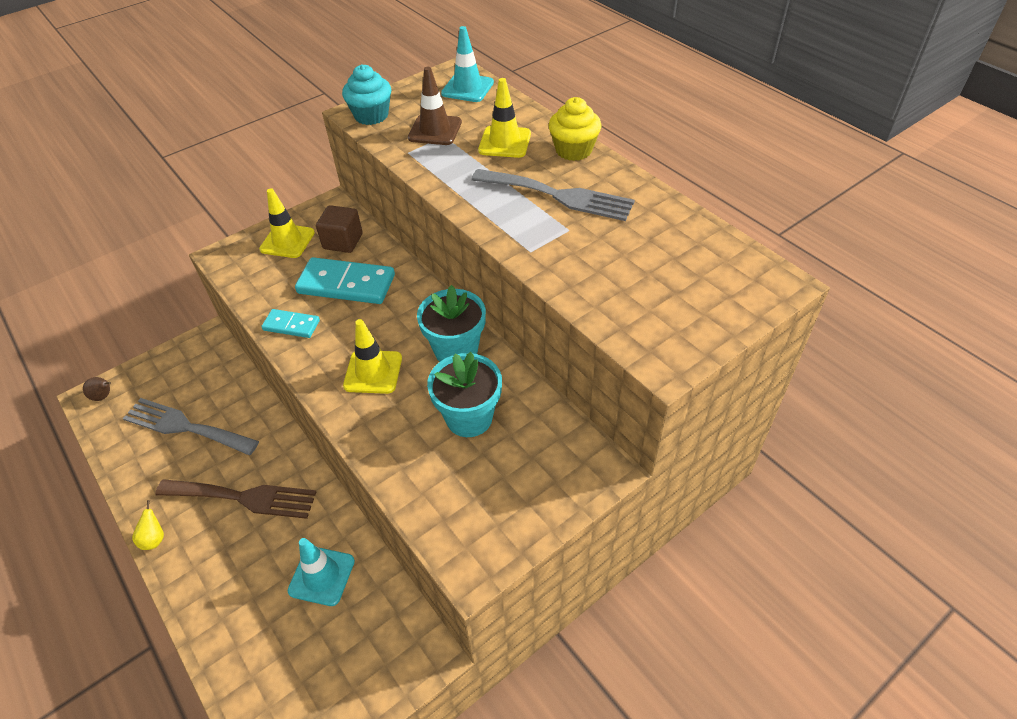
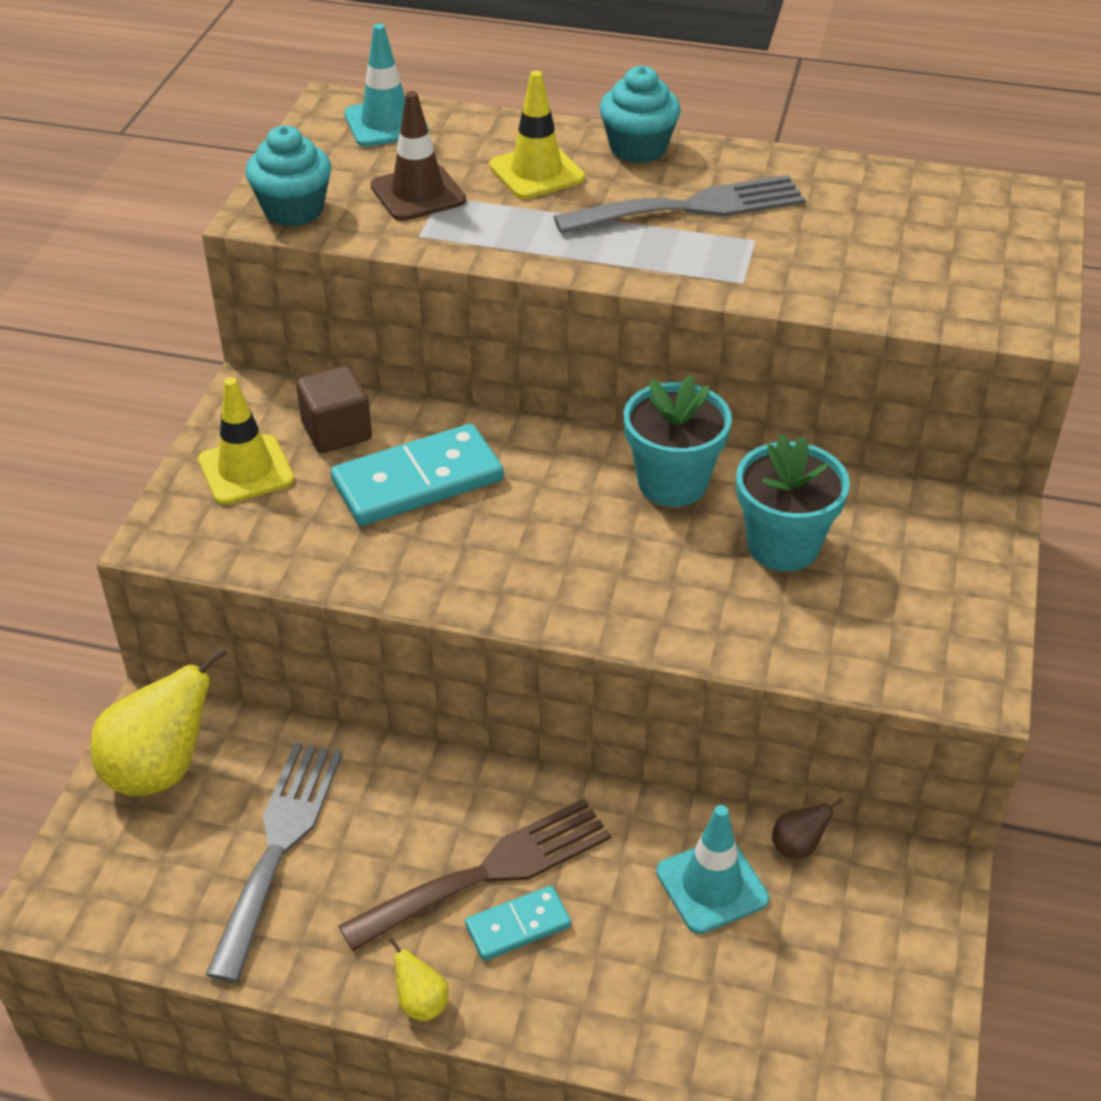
camera: 40 degrees left, 5 degrees down
brown pear [83,377,111,401] -> brown pear moved to [772,798,844,859]
grey fork [123,398,259,455] -> grey fork turned 120 degrees clockwise [206,742,343,983]
turquoise domino [261,309,320,338] -> turquoise domino moved to [465,886,571,961]
yellow traffic cone [343,319,402,394] -> none
yellow cupcake [549,97,602,161] -> turquoise cupcake [599,66,681,163]
none -> yellow pear [91,646,228,796]

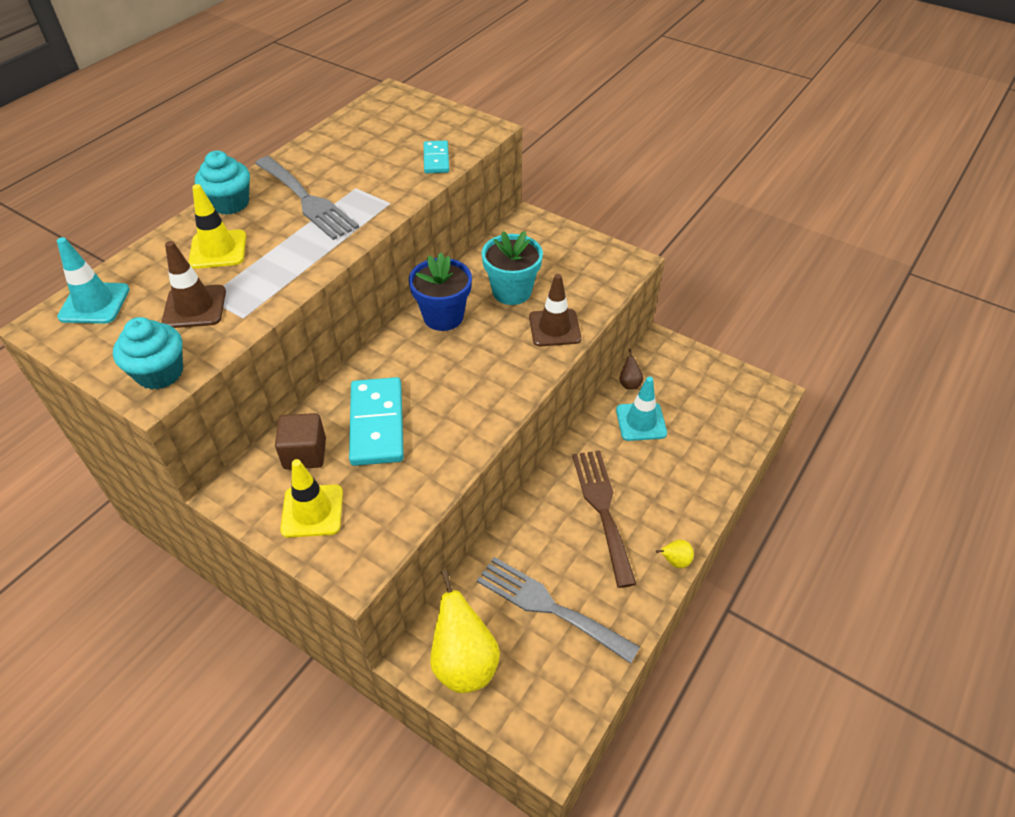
camera: 70 degrees left, 5 degrees up
turquoise domino [465,886,571,961] -> turquoise domino moved to [424,140,449,174]
grey fork [553,175,806,233] -> grey fork turned 135 degrees clockwise [255,156,359,240]
turquoise flower pot [624,375,732,507] -> blue flower pot [409,252,472,331]
none -> brown traffic cone [529,274,581,346]

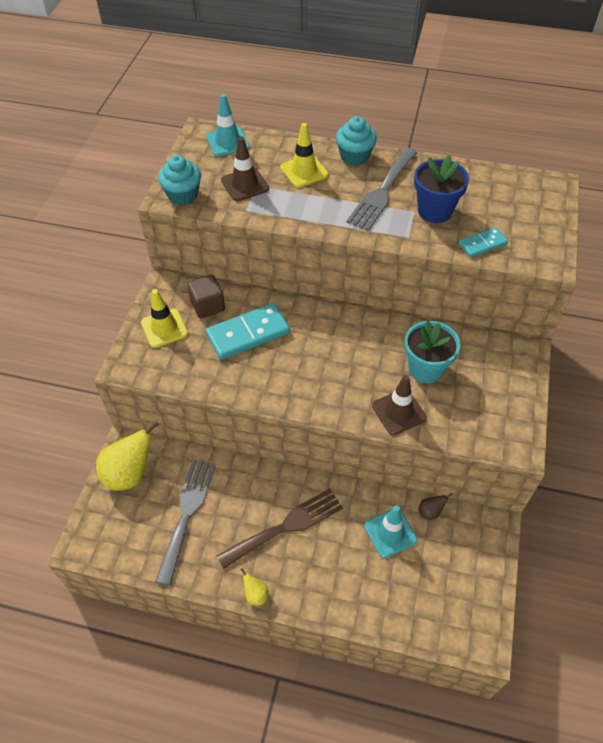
camera: 70 degrees right, 5 degrees up
blue flower pot [409,252,472,331] -> blue flower pot moved to [414,155,469,223]

